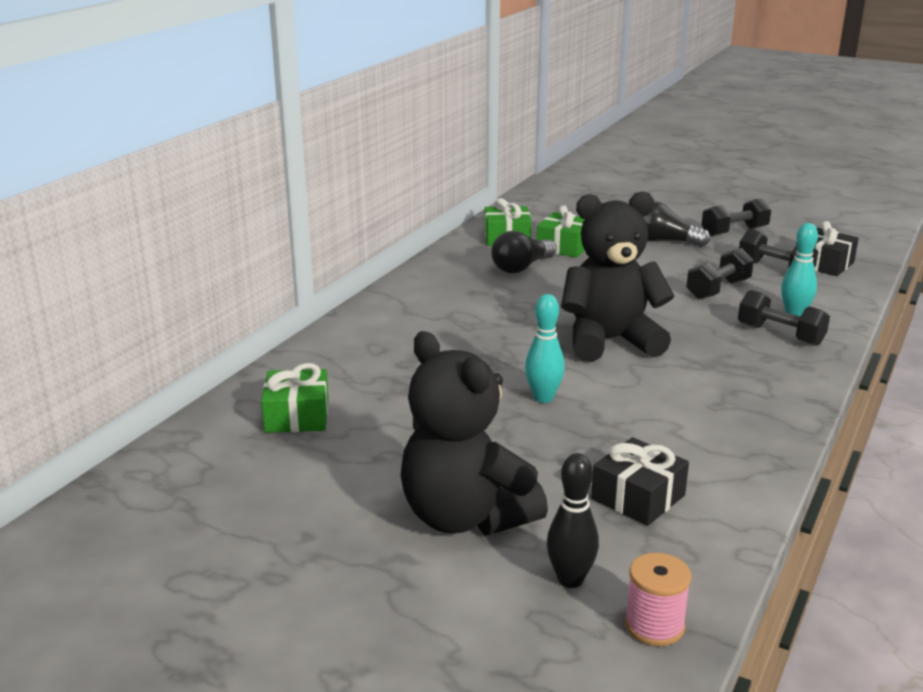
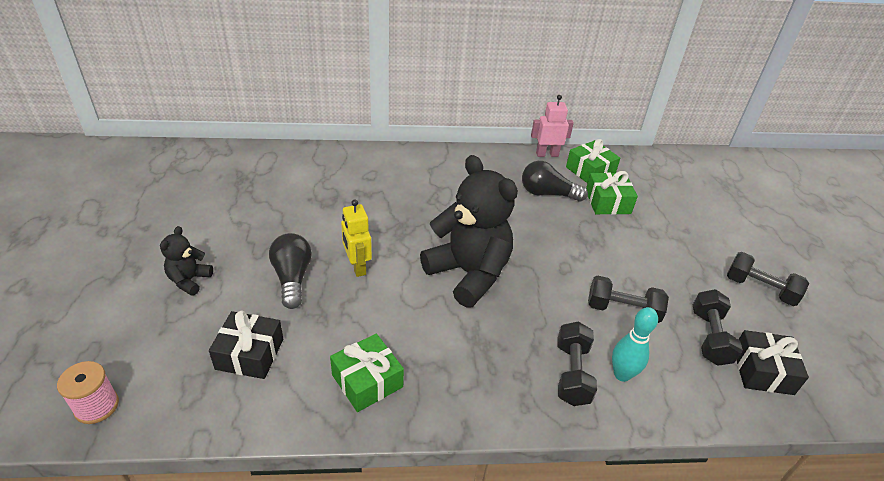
camera: 55 degrees right, 15 degrees up
green gift [261,363,329,433] -> green gift moved to [330,334,404,412]
black teddy bear [401,331,548,535] -> black teddy bear [160,226,213,296], size x0.46
turquoise bowling pin [525,294,565,403] -> yellow robot [341,199,372,277]
black bowling pin [547,453,599,588] -> none
black light bulb [643,201,710,247] -> black light bulb moved to [269,233,312,309]
none -> pink robot [531,95,574,157]

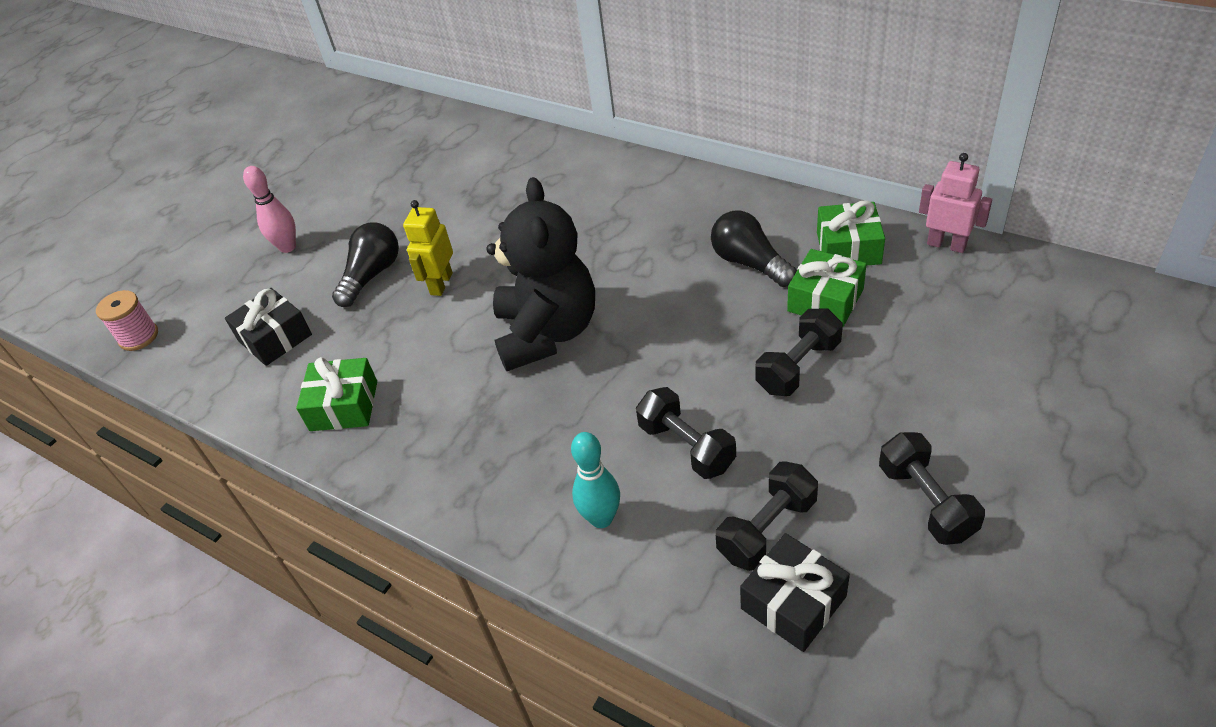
camera: 45 degrees right, 5 degrees up
black teddy bear [160,226,213,296] -> pink bowling pin [243,166,296,253]
pink robot [531,95,574,157] -> pink robot moved to [919,153,992,253]
black dumbbell [558,321,597,406] -> black dumbbell moved to [756,309,843,396]

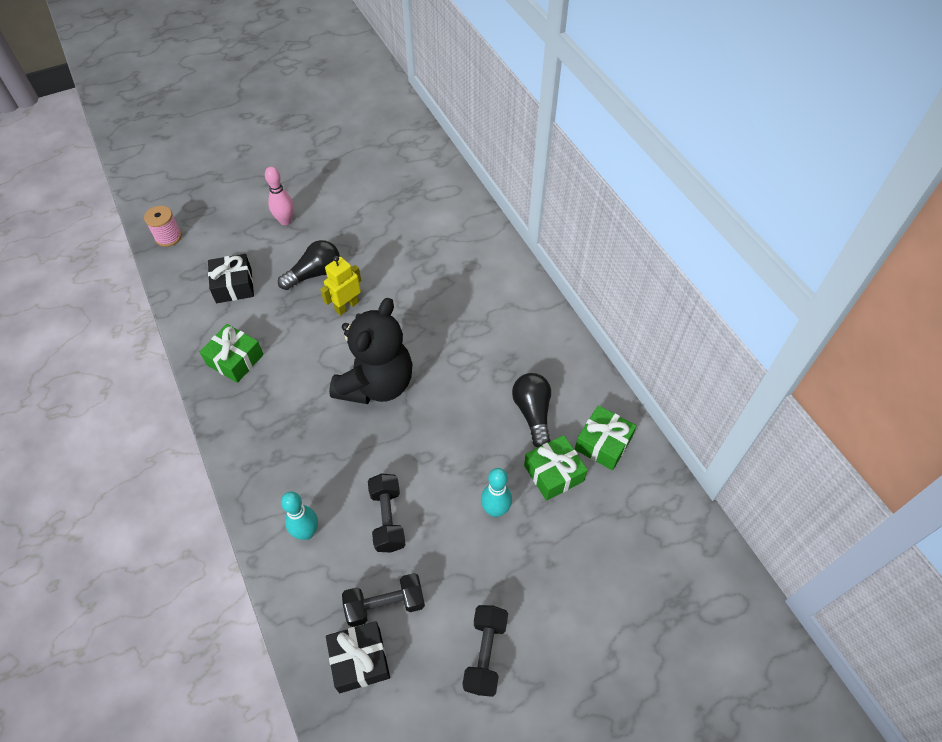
camera: 25 degrees right, 10 degrees up
black dumbbell [756,309,843,396] -> turquoise bowling pin [481,468,512,517]
pink robot [919,153,992,253] -> none

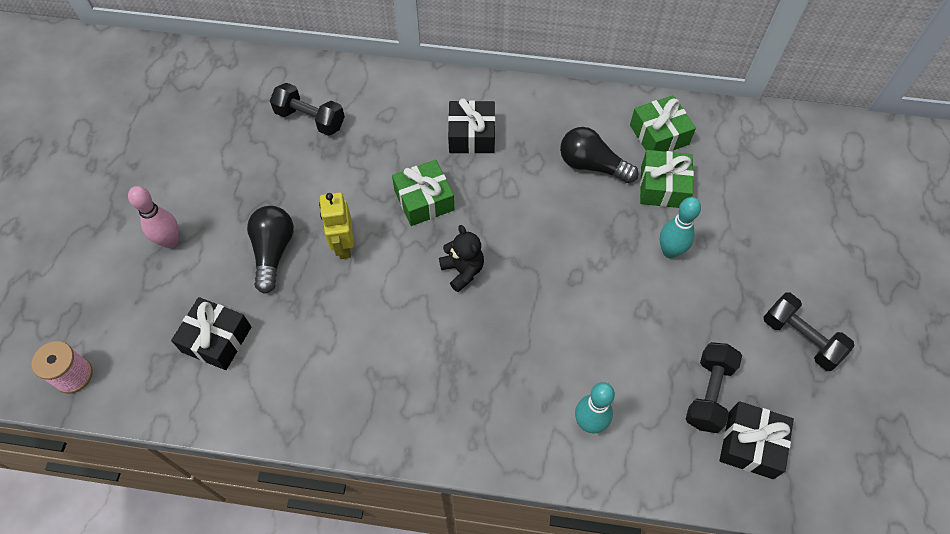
camera: 55 degrees left, 5 degrees up
green gift [200,324,264,383] -> green gift moved to [392,160,455,226]
black teddy bear [329,298,412,404] -> black teddy bear [439,225,484,292], size x0.46
black dumbbell [368,473,406,553] -> black dumbbell moved to [270,83,345,136]
none -> black gift [448,98,495,154]

